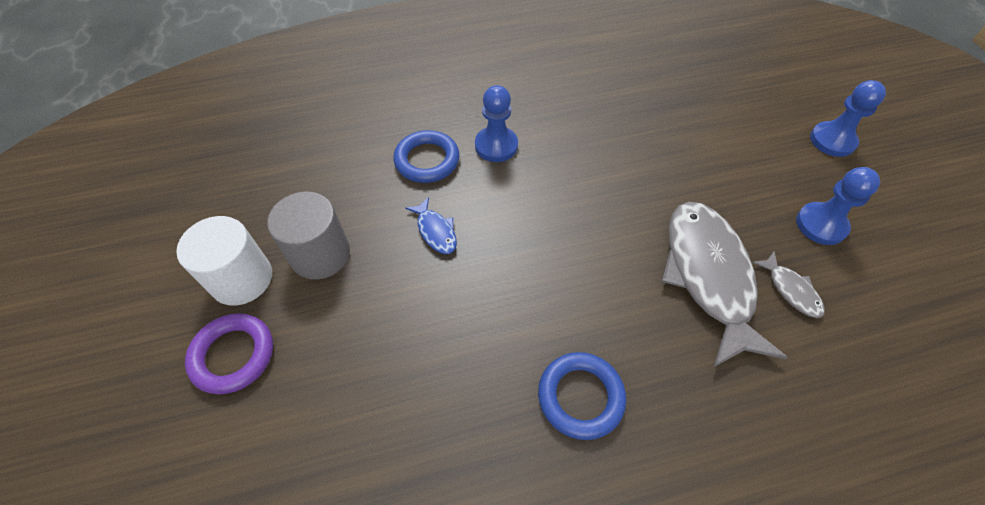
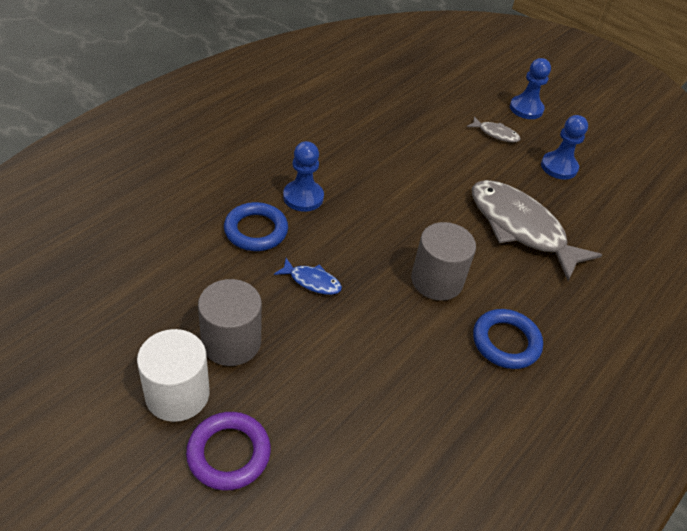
camera: 40 degrees left, 10 degrees down
grey fish [752,251,825,318] -> grey fish moved to [467,116,521,143]
none -> grey cylinder [411,222,476,301]

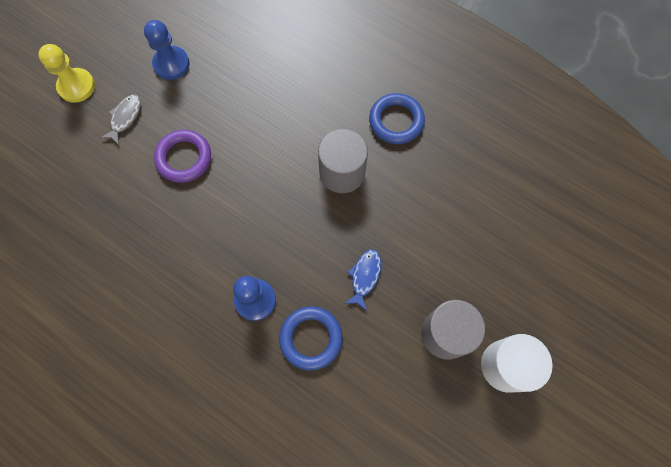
camera: 90 degrees left, 25 degrees up
purple ring [186,412,271,491] -> purple ring moved to [154,130,211,183]
grey fish [472,180,602,281] -> none
blue pawn [510,58,551,119] -> yellow pawn [38,44,95,103]

